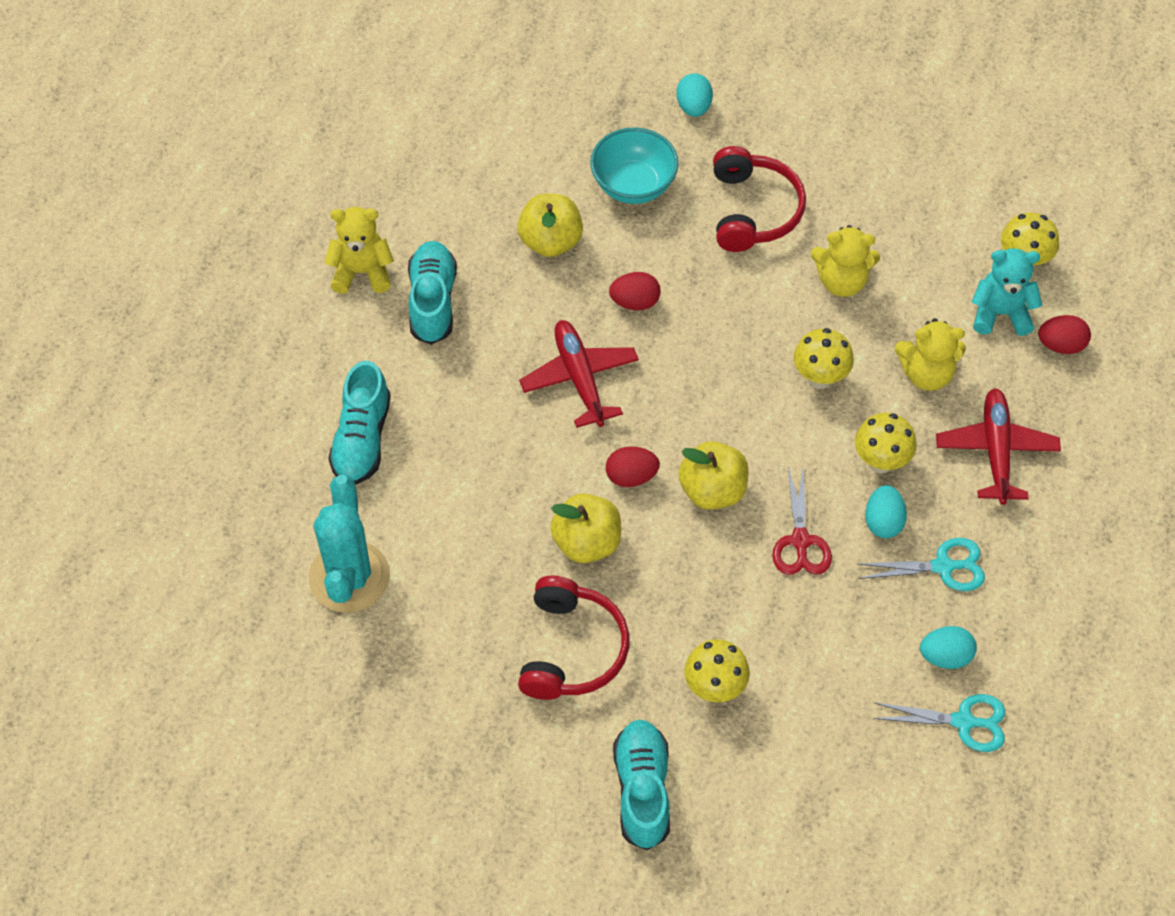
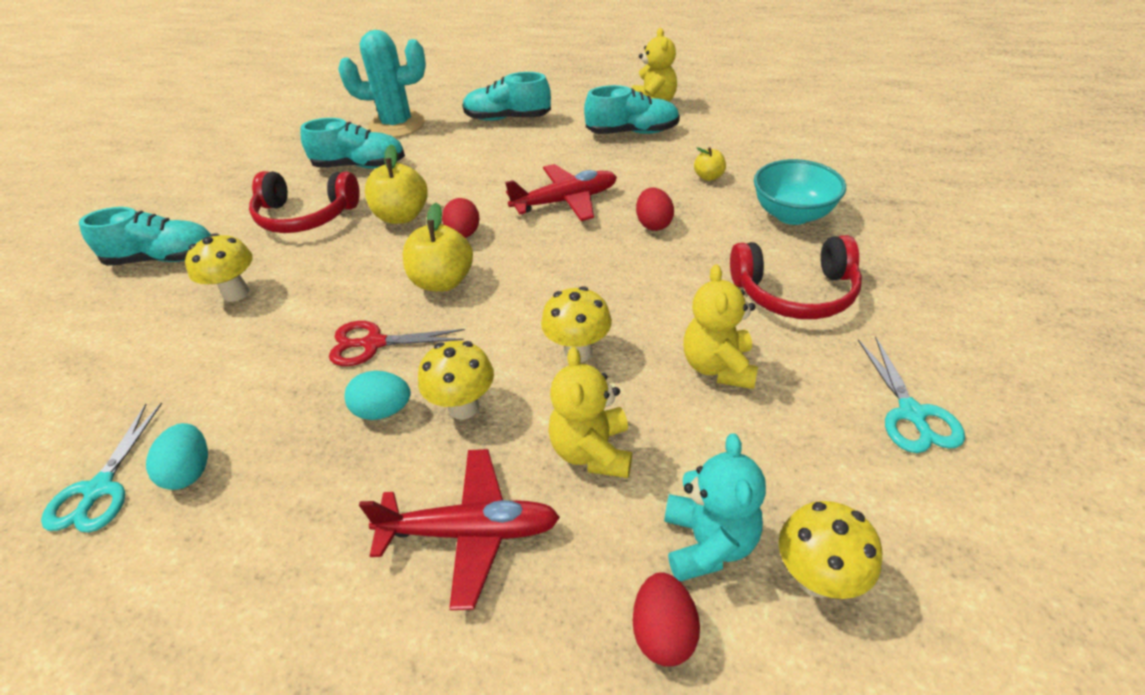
camera: 90 degrees right, 15 degrees down
yellow apple [517,194,583,257] -> yellow apple [694,147,726,181], size x0.54
turquoise egg [676,73,713,117] -> none
turquoise scissors [858,538,985,591] -> turquoise scissors moved to [858,336,965,453]
none -> turquoise shoe [301,118,405,168]

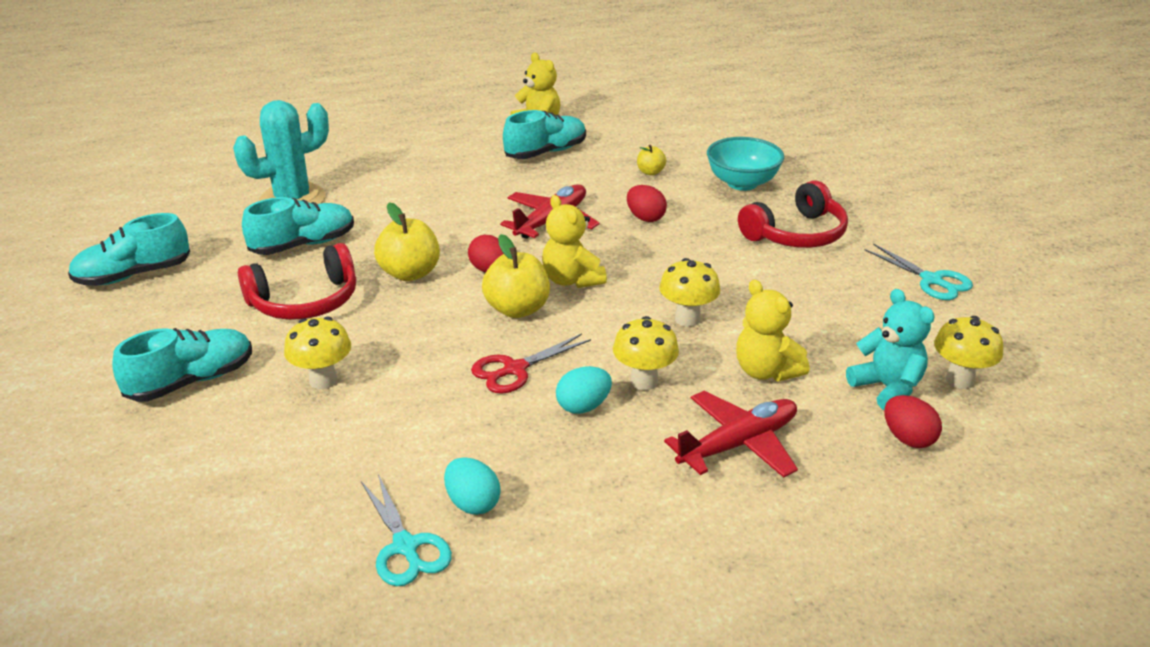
camera: 35 degrees left, 10 degrees down
turquoise shoe [463,72,551,121] -> turquoise shoe moved to [68,213,190,286]
yellow teddy bear [683,265,758,389] -> yellow teddy bear moved to [542,195,607,288]

